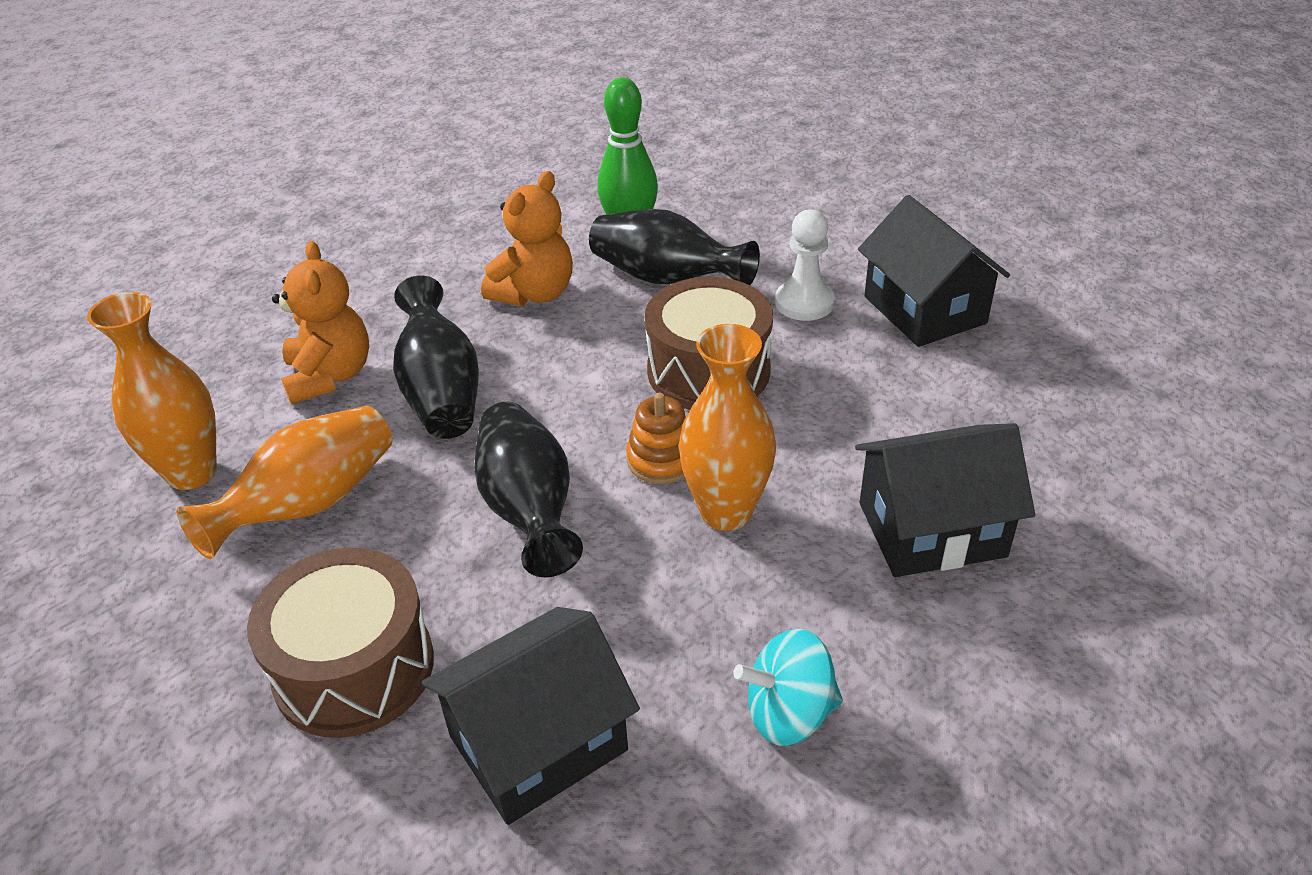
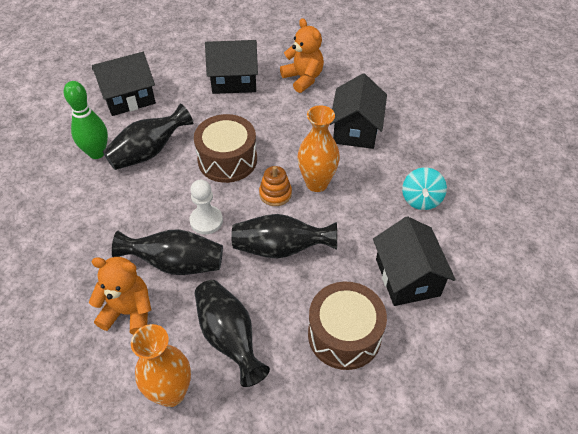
camera: 70 degrees left, 10 degrees up
orange vase [177,406,392,559] -> black vase [195,280,270,387]
orange teddy bear [481,171,573,306] -> orange teddy bear moved to [280,18,324,93]
white pawn [775,209,835,321] -> white pawn moved to [190,180,223,235]
none -> black house [92,52,156,116]

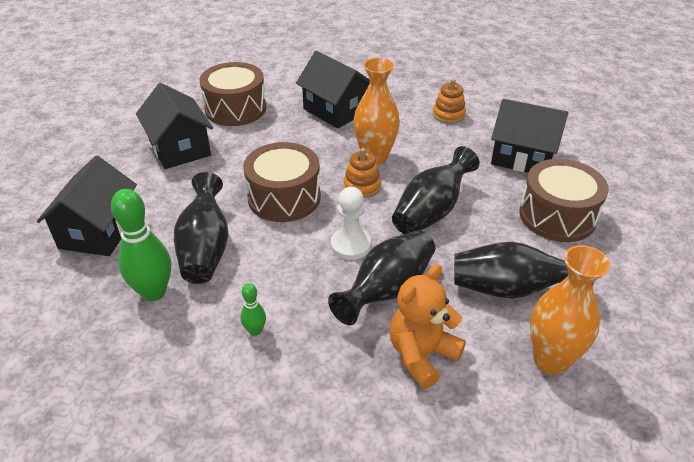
camera: 55 degrees left, 10 degrees down
black house [205,40,258,94] -> black house turned 60 degrees counterclockwise [136,83,213,169]
orange teddy bear [280,18,324,93] -> brown drum [199,62,266,126]
turquoise spinning top [402,167,447,210] -> orange stacking toy [433,79,466,124]
none -> green bowling pin [241,283,266,336]

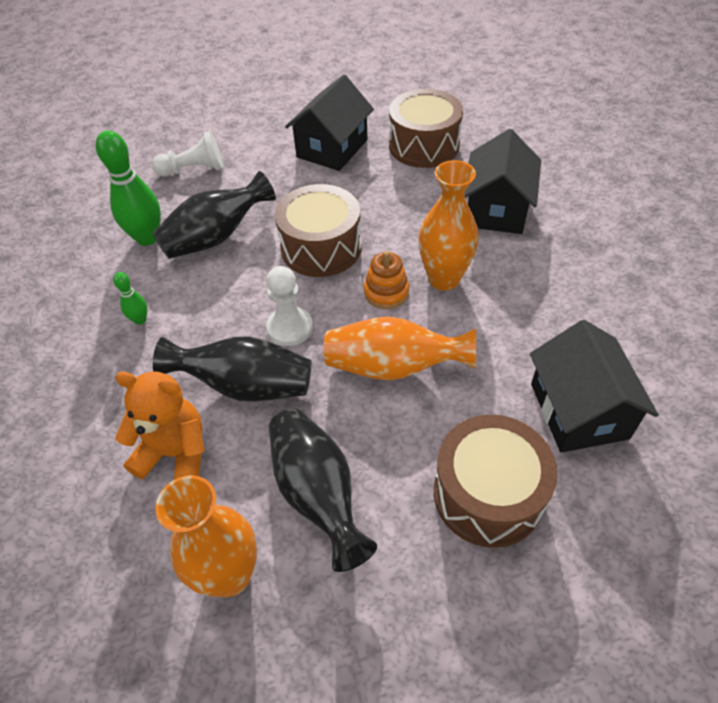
camera: 60 degrees right, 10 degrees up
black house [37,156,137,256] -> white pawn [152,131,223,177]
black vase [392,146,480,234] -> orange vase [324,316,476,380]
orange stacking toy [433,79,466,124] -> none

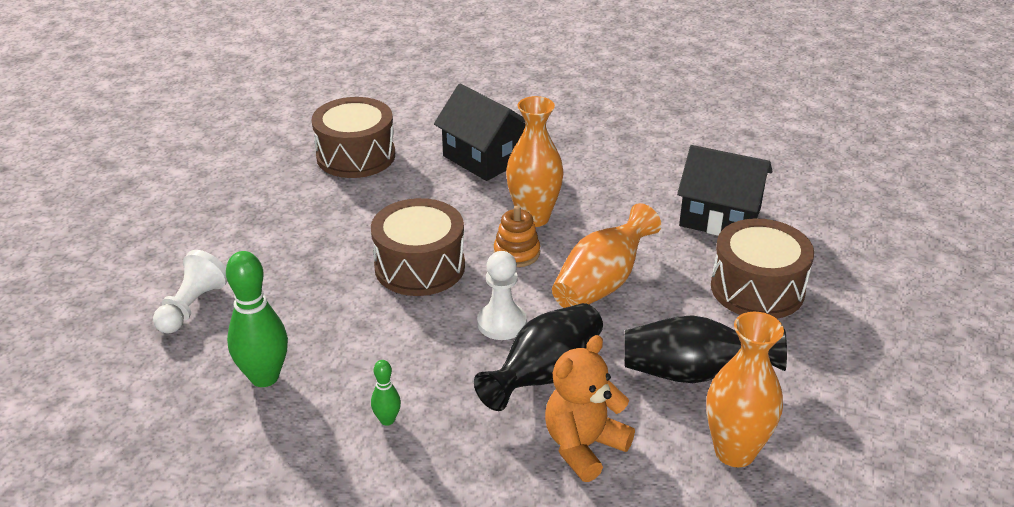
camera: 60 degrees left, 15 degrees down
black vase [152,171,276,259] -> none
black house [285,75,374,171] -> none

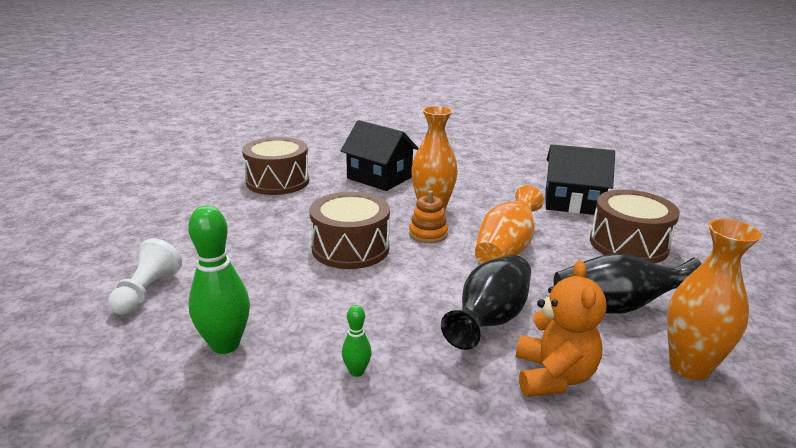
camera: 10 degrees left, 10 degrees down
white pawn [477,251,527,340] -> none
orange teddy bear [545,335,635,482] -> orange teddy bear turned 150 degrees clockwise [516,261,606,397]

